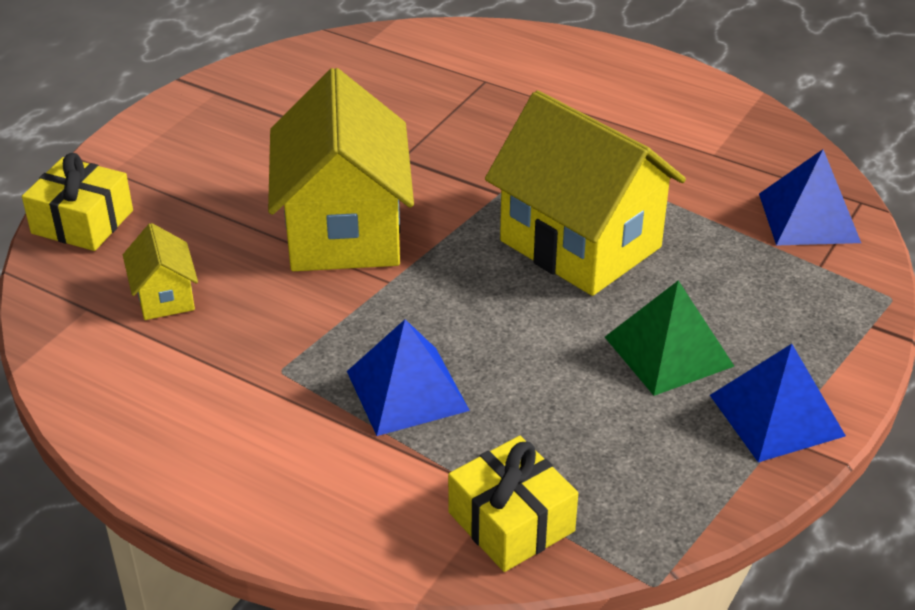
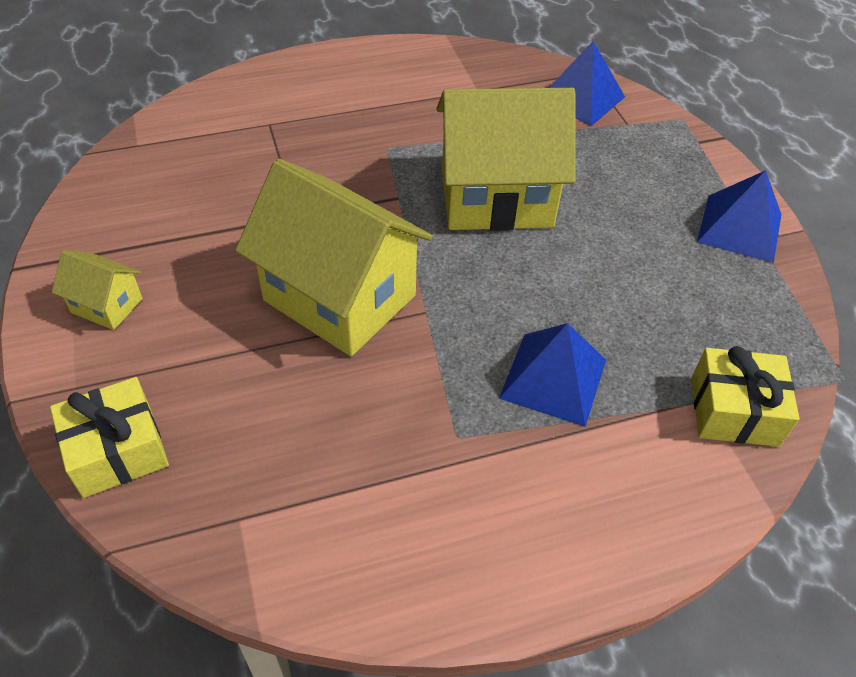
camera: 50 degrees left, 10 degrees up
yellow house [123,223,198,320] -> yellow house moved to [52,250,143,330]
green pyramid [605,280,734,396] -> none

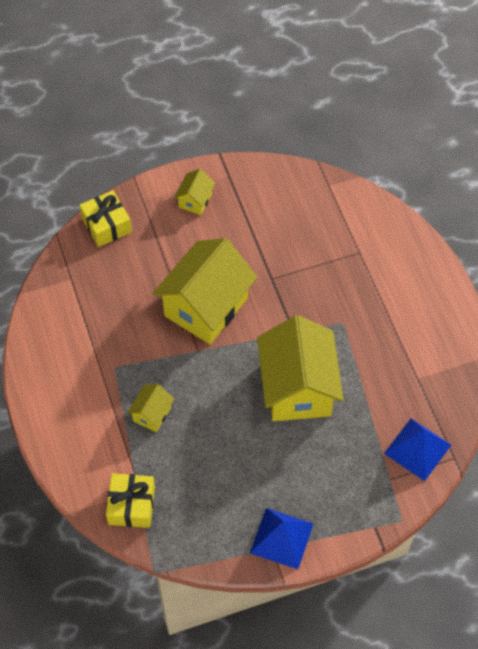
camera: 90 degrees right, 10 degrees up
blue pyramid [499,323,606,427] -> yellow house [127,384,174,432]

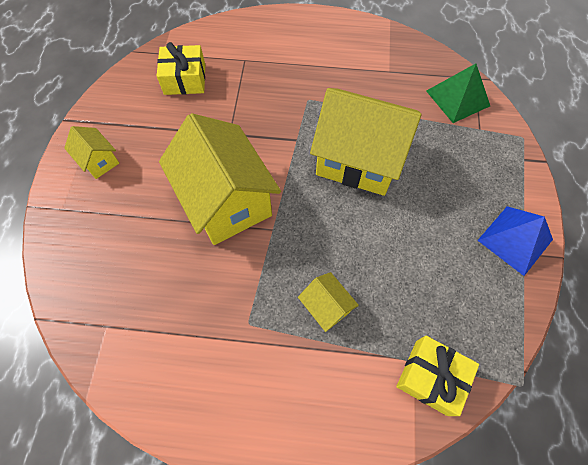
camera: 65 degrees left, 5 degrees up
yellow gift [79,190,132,247] -> yellow gift moved to [157,42,205,95]
blue pyramid [384,418,451,481] -> green pyramid [426,64,490,123]

